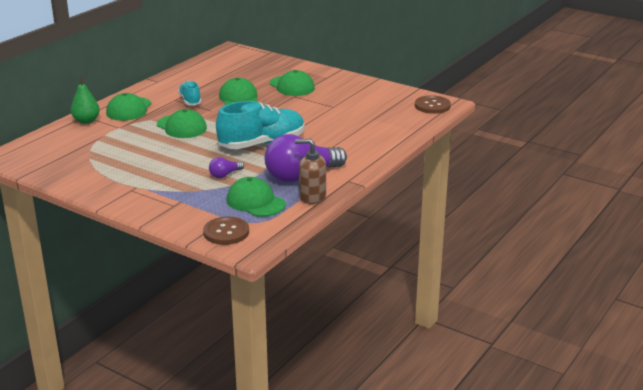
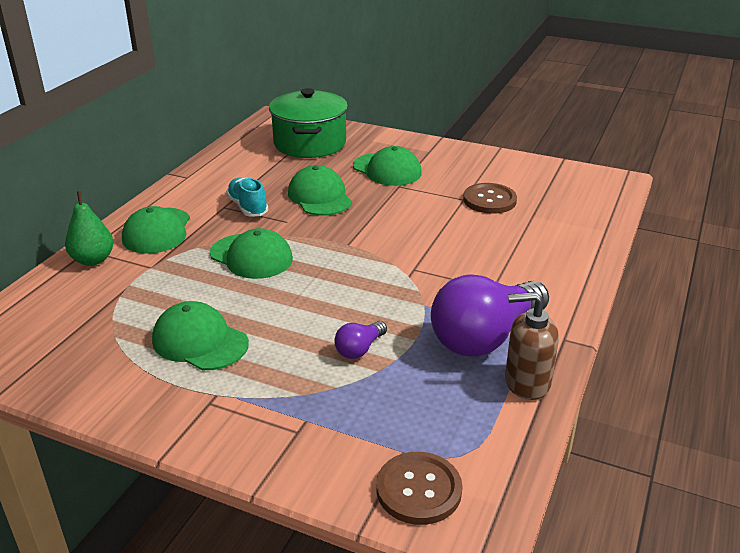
camera: 10 degrees left, 5 degrees up
turquoise shoe [216,101,304,149] -> none
green cap [226,177,286,217] -> green cap moved to [152,301,249,370]
brown button [415,95,451,114] -> brown button moved to [463,183,517,214]
none -> green pot [269,88,348,158]

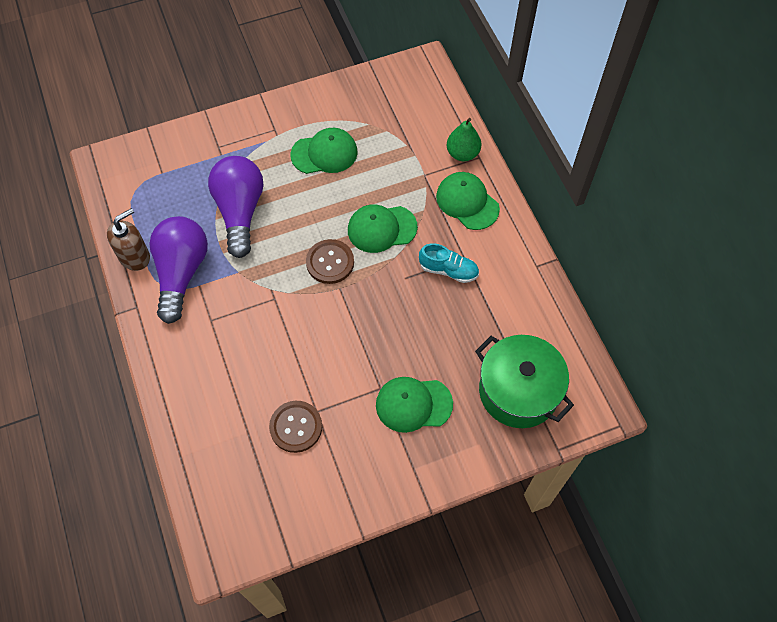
camera: 135 degrees right, 30 degrees up
green cap [288,165,352,216] -> none
purple light bulb [334,321,387,359] -> purple light bulb [208,156,263,258], size x2.26
brown button [377,452,462,525] -> brown button moved to [306,239,354,284]

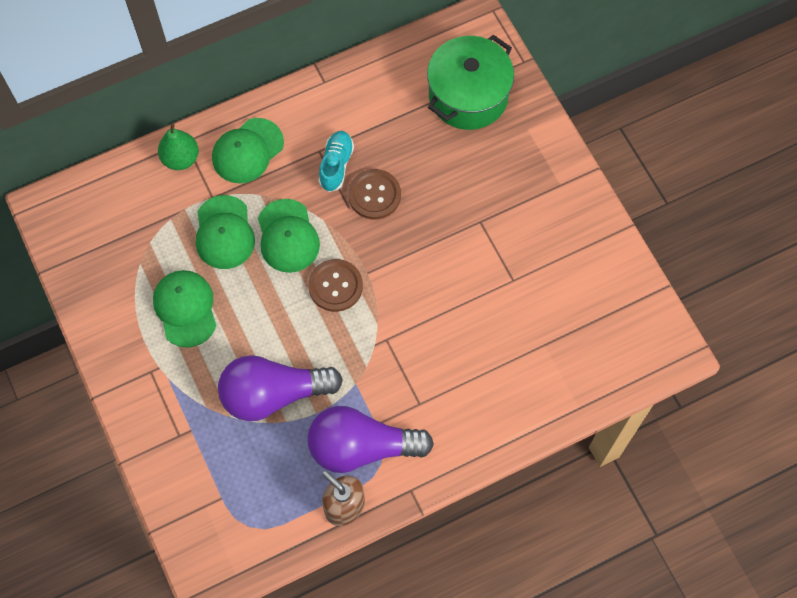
camera: 95 degrees left, 5 degrees up
brown button [269,401,322,453] -> brown button moved to [348,169,401,219]
green cap [376,377,453,433] -> green cap moved to [196,195,255,269]

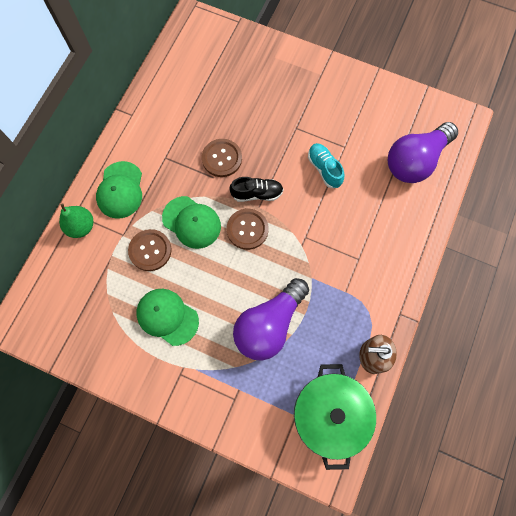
camera: 40 degrees left, 5 degrees up
green cap [196,195,255,269] -> brown button [128,229,172,271]
purple light bulb [308,406,434,473] -> purple light bulb moved to [388,122,458,183]
turquoise shoe [319,131,354,192] -> turquoise shoe moved to [308,143,344,188]
green pot [427,35,514,130] -> green pot moved to [294,364,376,470]
none -> black shoe [229,177,283,202]

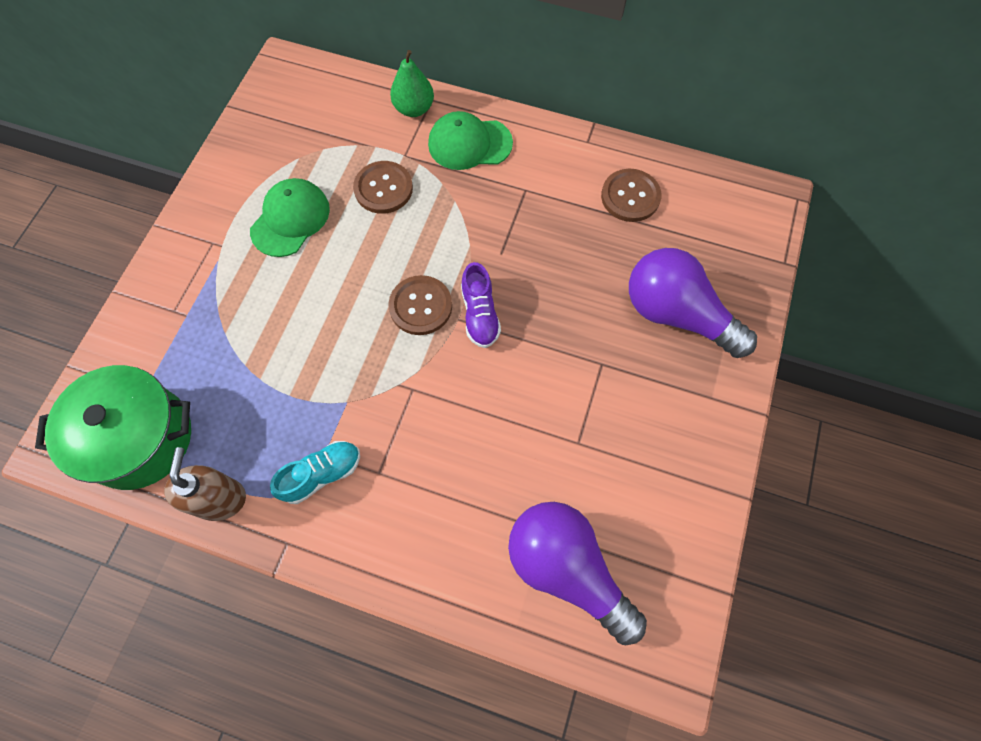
camera: 85 degrees right, 5 degrees down
green cap [162,196,221,249] -> none
brown button [202,139,242,177] -> brown button moved to [601,169,661,222]
black shoe [229,177,283,202] -> purple shoe [461,262,501,348]
purple light bulb [233,278,309,360] -> purple light bulb moved to [629,248,757,358]
turquoise shoe [308,143,344,188] -> turquoise shoe moved to [270,441,360,504]

